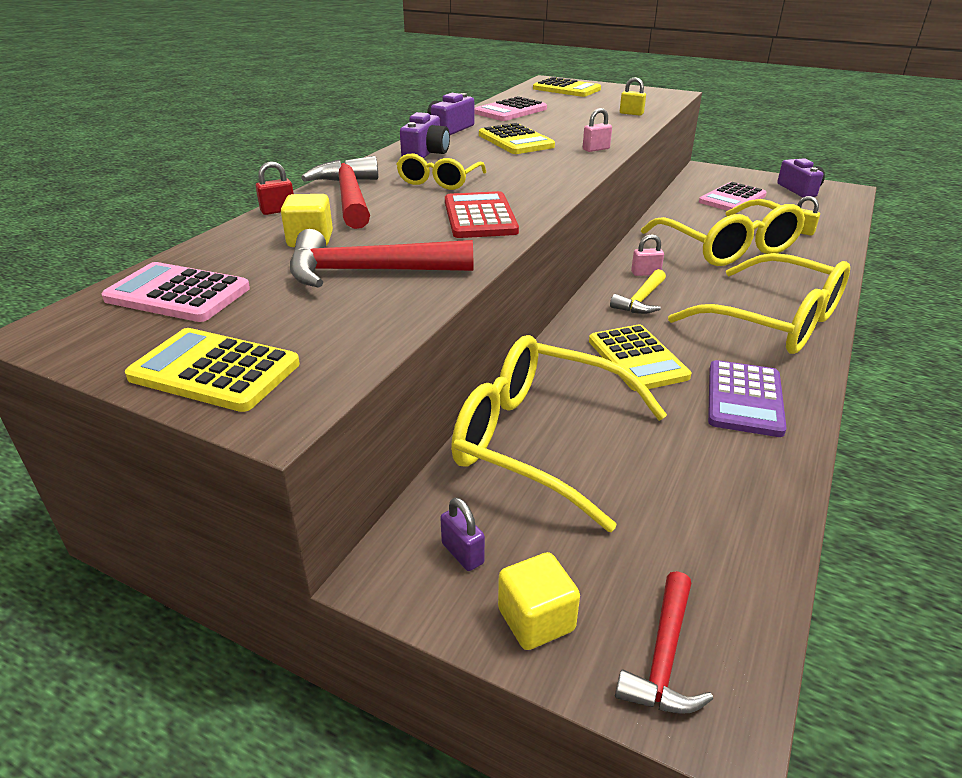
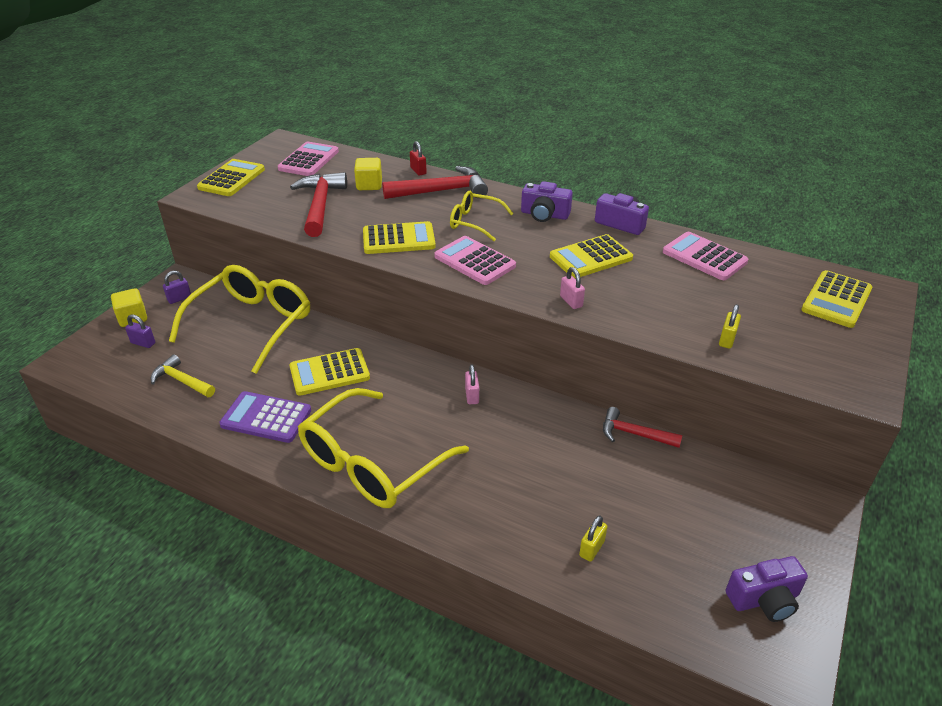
camera: 90 degrees right, 5 degrees up
red calculator [445,191,519,238] -> yellow calculator [363,221,436,254]
yellow hammer [610,269,666,314] -> yellow hammer moved to [151,355,215,397]
red hammer [615,571,713,714] -> red hammer moved to [603,407,683,448]
yellow glasses [641,199,805,266] -> none
pink calculator [699,182,767,211] -> pink calculator moved to [434,236,516,285]
none -> purple padlock [125,314,155,348]

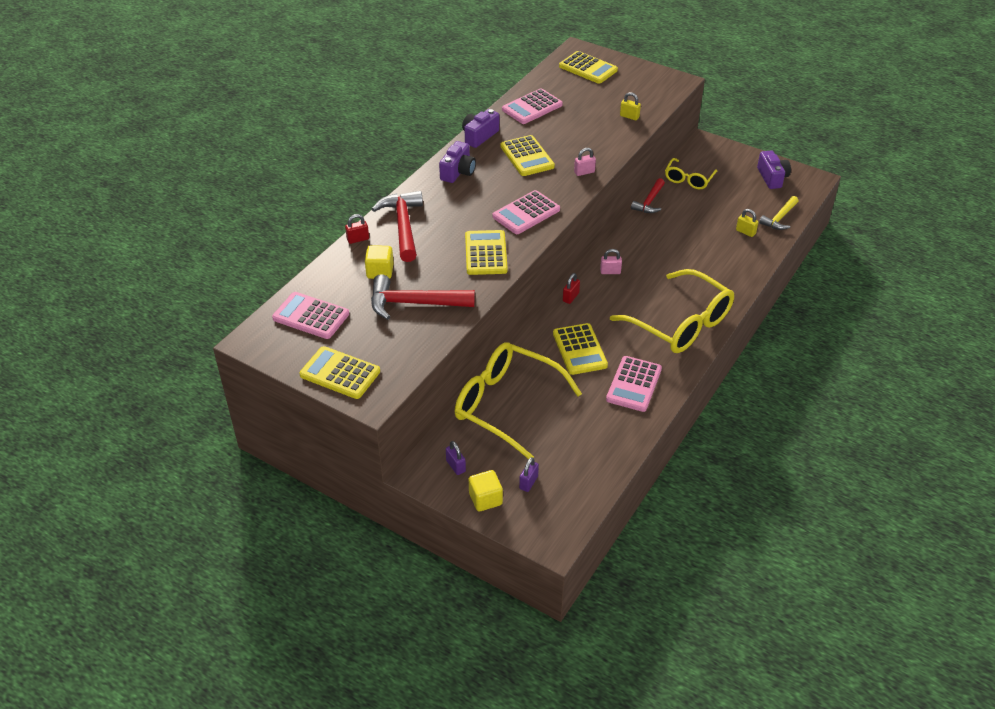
camera: 85 degrees left, 5 degrees up
yellow hammer [151,355,215,397] -> yellow hammer moved to [759,196,798,230]
purple calculator [219,391,311,443] -> pink calculator [606,356,662,412]
yellow glasses [450,191,514,241] -> yellow glasses moved to [665,158,717,189]
none -> red padlock [563,273,580,304]

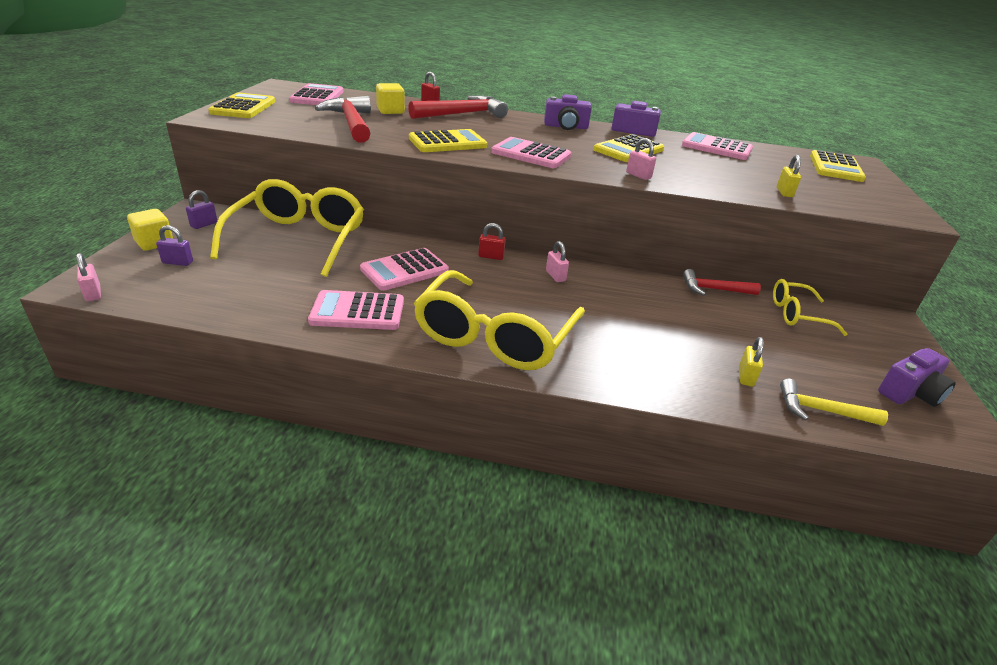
camera: 65 degrees right, 10 degrees down
yellow calculator [553,323,608,375] -> pink calculator [360,248,449,291]
none -> pink padlock [76,253,101,301]

